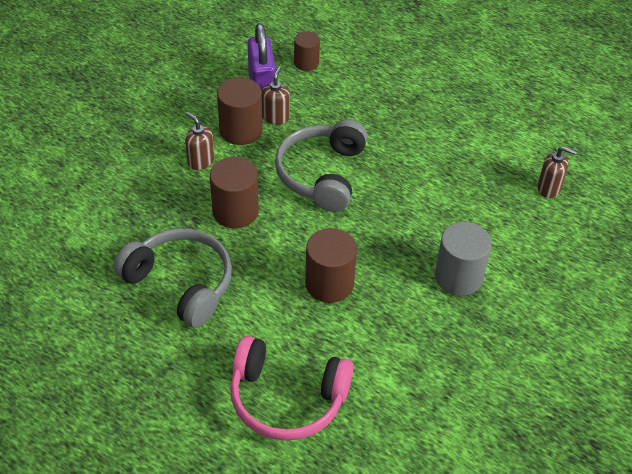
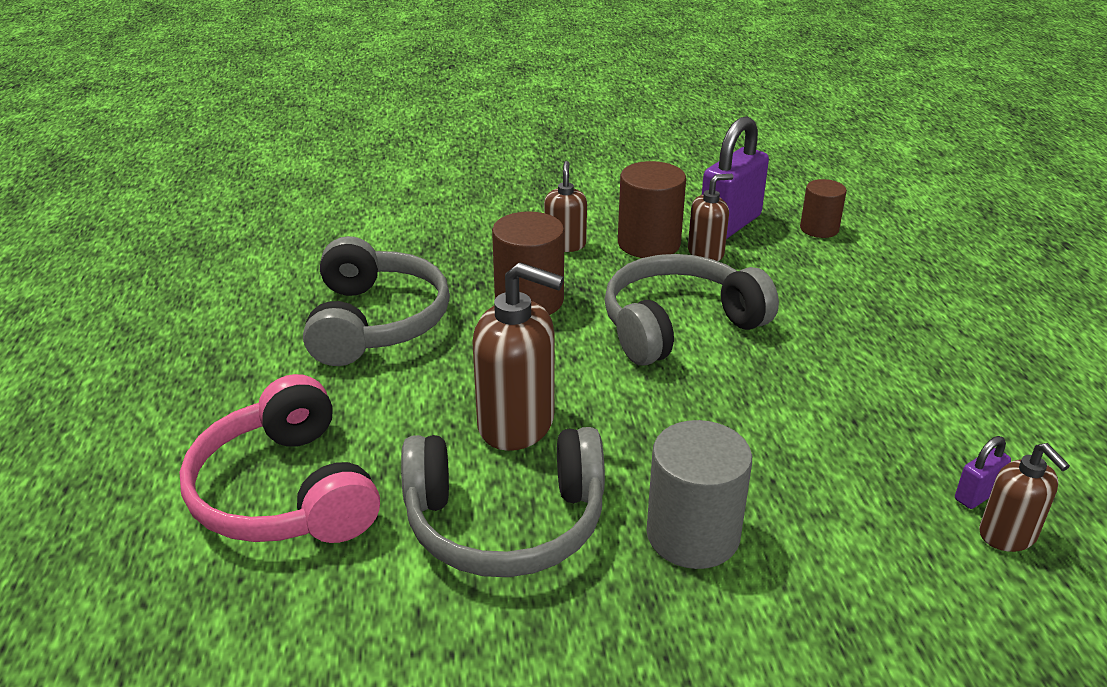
camera: 50 degrees right, 15 degrees down
brown cylinder [305,228,357,303] -> brown soap dispenser [472,262,564,451]
none -> grey headphones [401,427,605,577]
none -> purple padlock [955,436,1011,509]

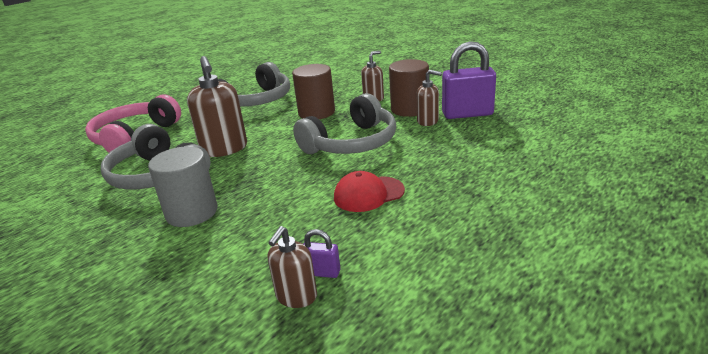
camera: 50 degrees right, 5 degrees down
grey headphones [604,254,779,366] -> grey headphones turned 120 degrees clockwise [293,93,396,154]
brown cylinder [800,179,847,238] -> none
none -> red cap [334,171,405,212]

